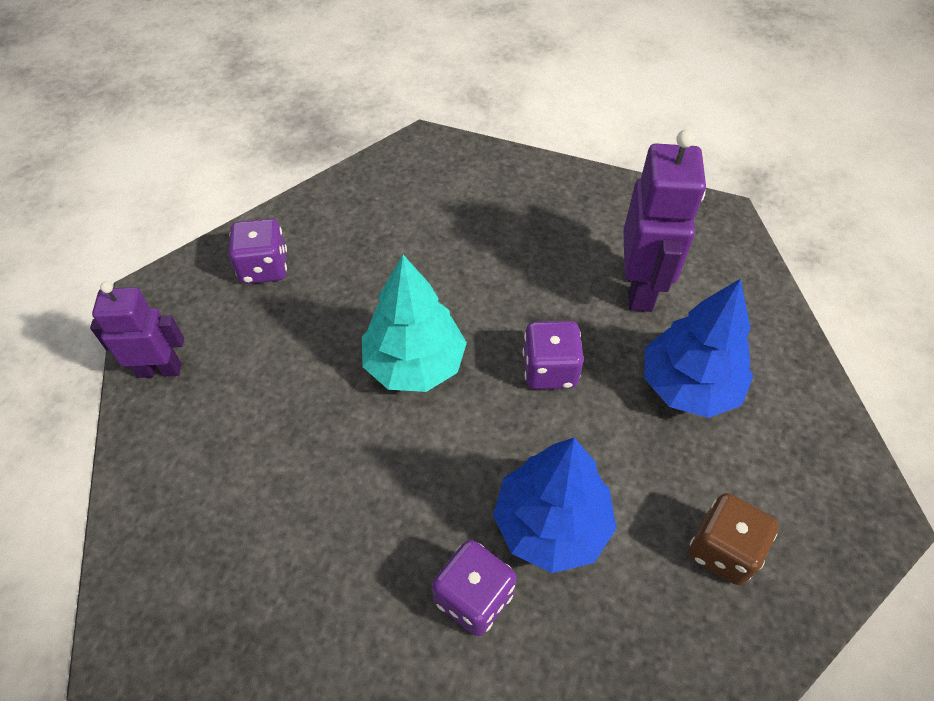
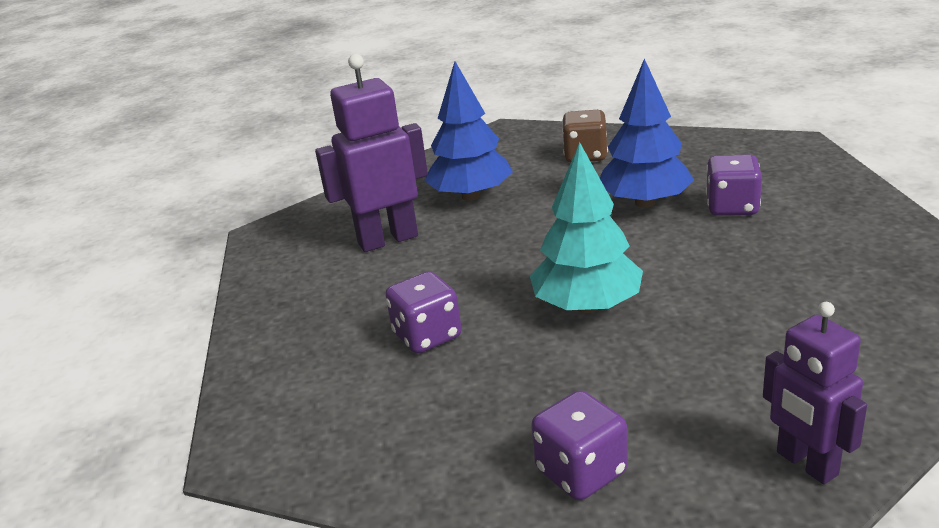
camera: 115 degrees left, 25 degrees down
purple dice [523,321,584,389] -> purple dice moved to [385,272,462,353]

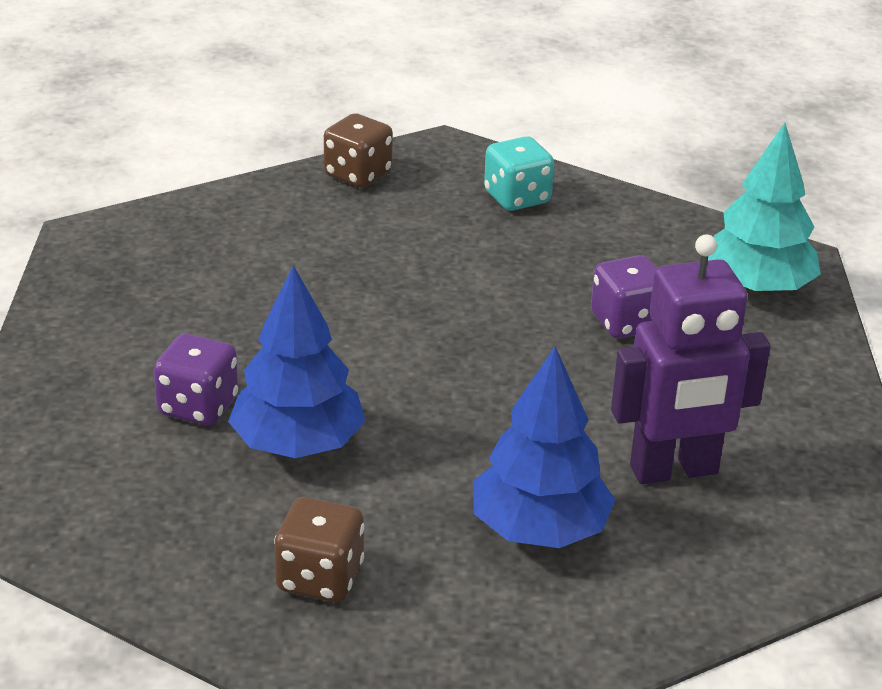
camera: 175 degrees left, 5 degrees up
turquoise tree [530,142,643,313] -> turquoise tree moved to [708,123,821,295]
purple dice [531,390,628,500] -> turquoise dice [484,136,554,211]
purple robot [763,302,867,484] -> brown dice [324,113,393,188]

